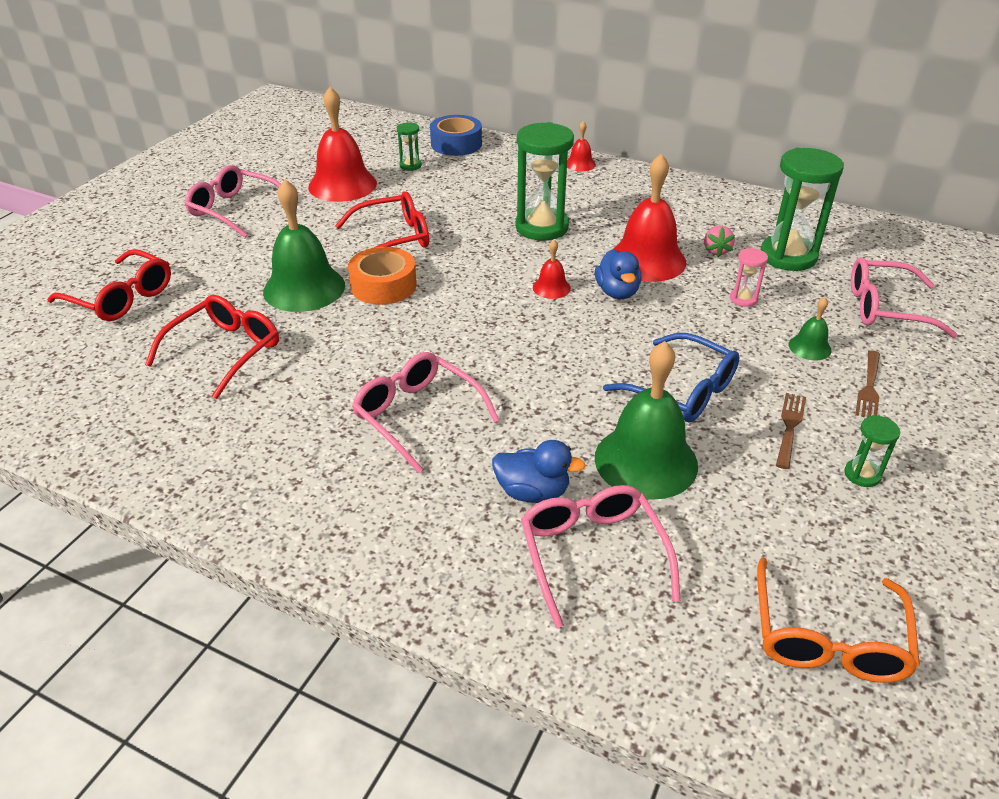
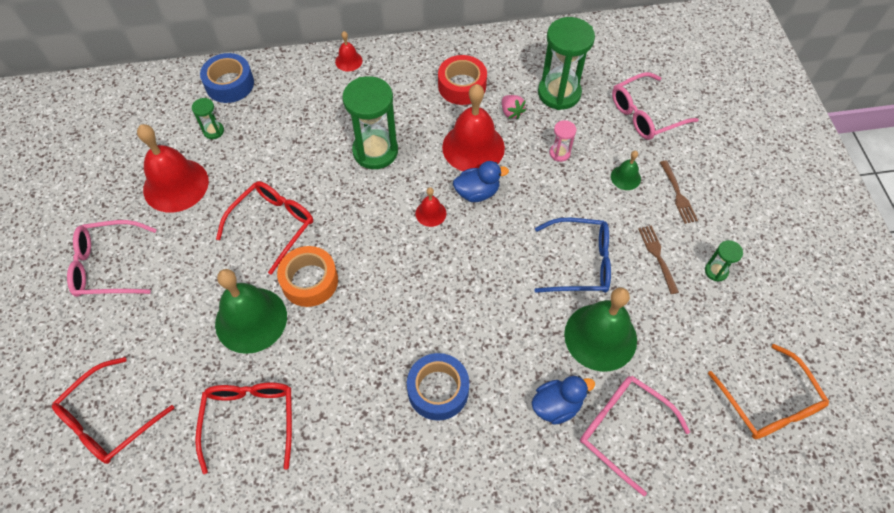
camera: 35 degrees left, 20 degrees up
red glasses [48,249,171,321] -> red glasses turned 135 degrees clockwise [52,357,175,464]
pink glasses [352,352,500,473] -> blue tape [407,353,469,421]
blue duck [595,249,641,299] -> blue duck turned 60 degrees counterclockwise [453,161,509,202]
none -> red tape [438,55,487,105]

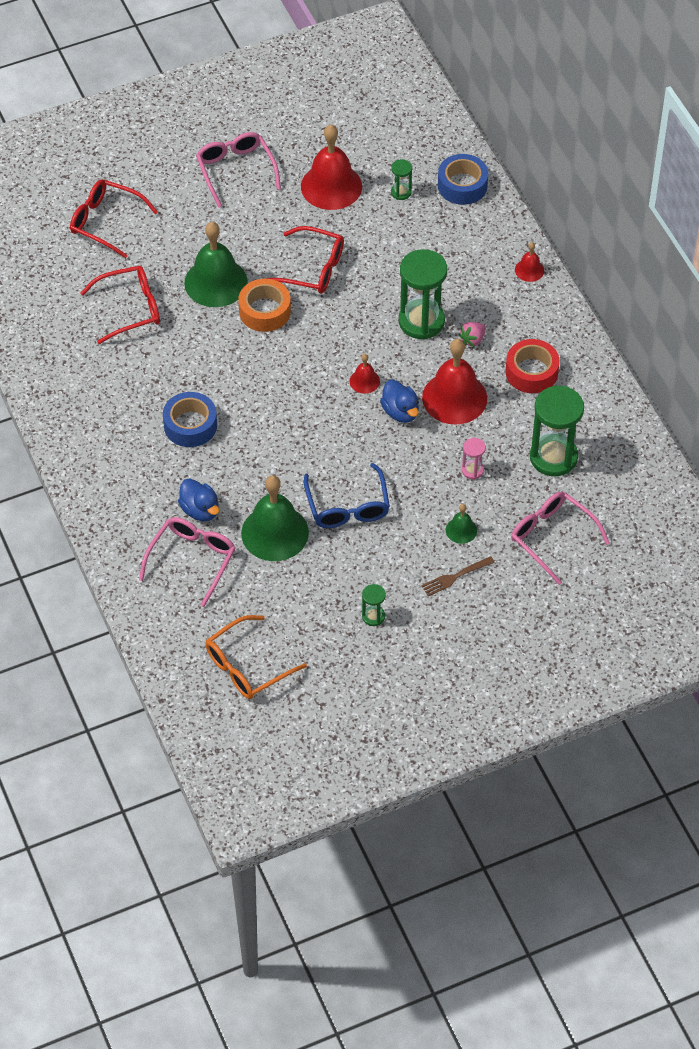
camera: 75 degrees right, 5 degrees down
pink strawberry [502,95,526,119] -> pink strawberry moved to [459,322,486,347]
brown fork [638,225,679,294] -> none

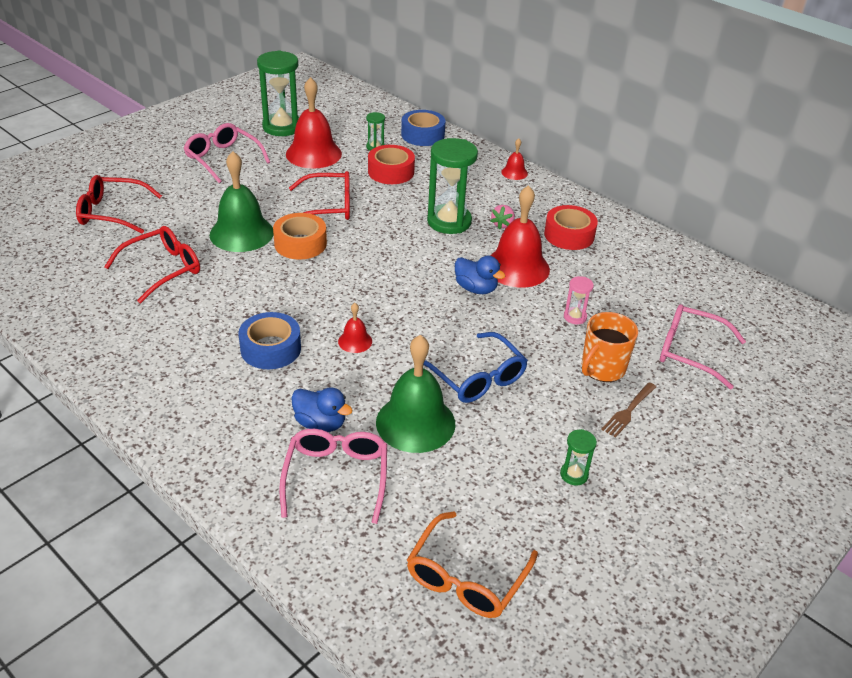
camera: 25 degrees left, 15 degrees down
red bell [349,354,380,394] -> red bell moved to [338,303,372,353]
green bell [446,504,477,544] -> orange mug [582,312,638,382]
green hourglass [530,386,584,476] -> green hourglass moved to [257,50,299,136]
none -> red tape [368,145,415,184]

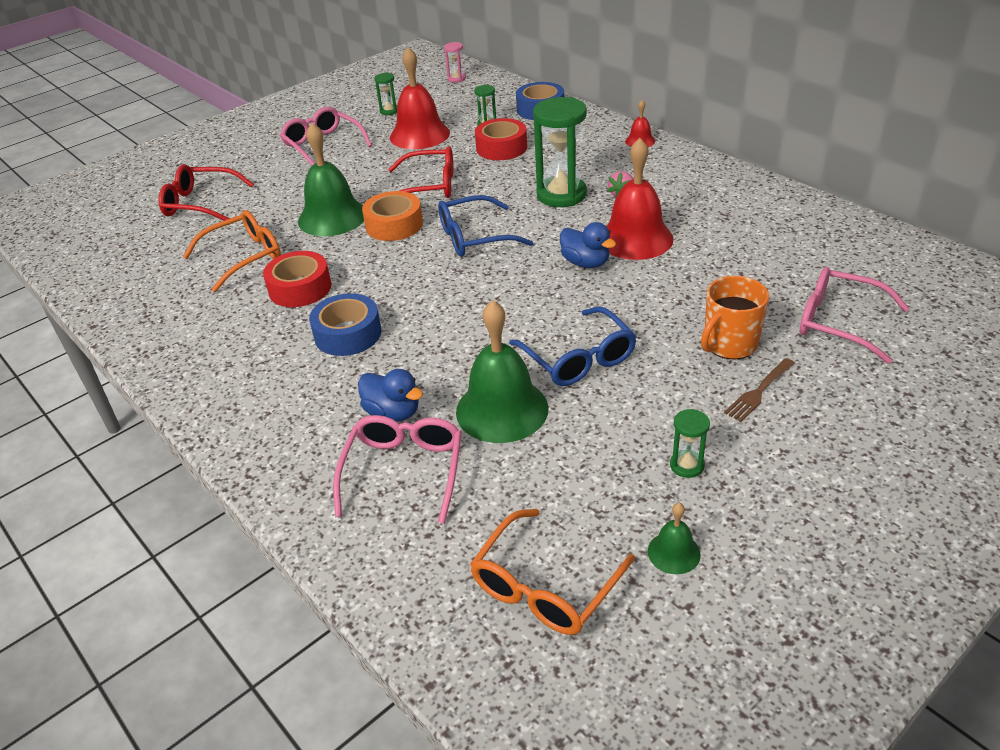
camera: 10 degrees right, 0 degrees up
red glasses [104,226,200,303] -> orange glasses [183,210,281,292]
green hourglass [257,50,299,136] -> green hourglass [374,73,397,115], size x0.46
red bell [338,303,372,353] -> none
red tape [544,205,598,250] -> red tape moved to [263,251,331,307]
pink hourglass [564,276,594,324] -> pink hourglass moved to [444,42,466,83]
none -> blue glasses [438,195,534,257]
none -> green bell [648,503,701,574]

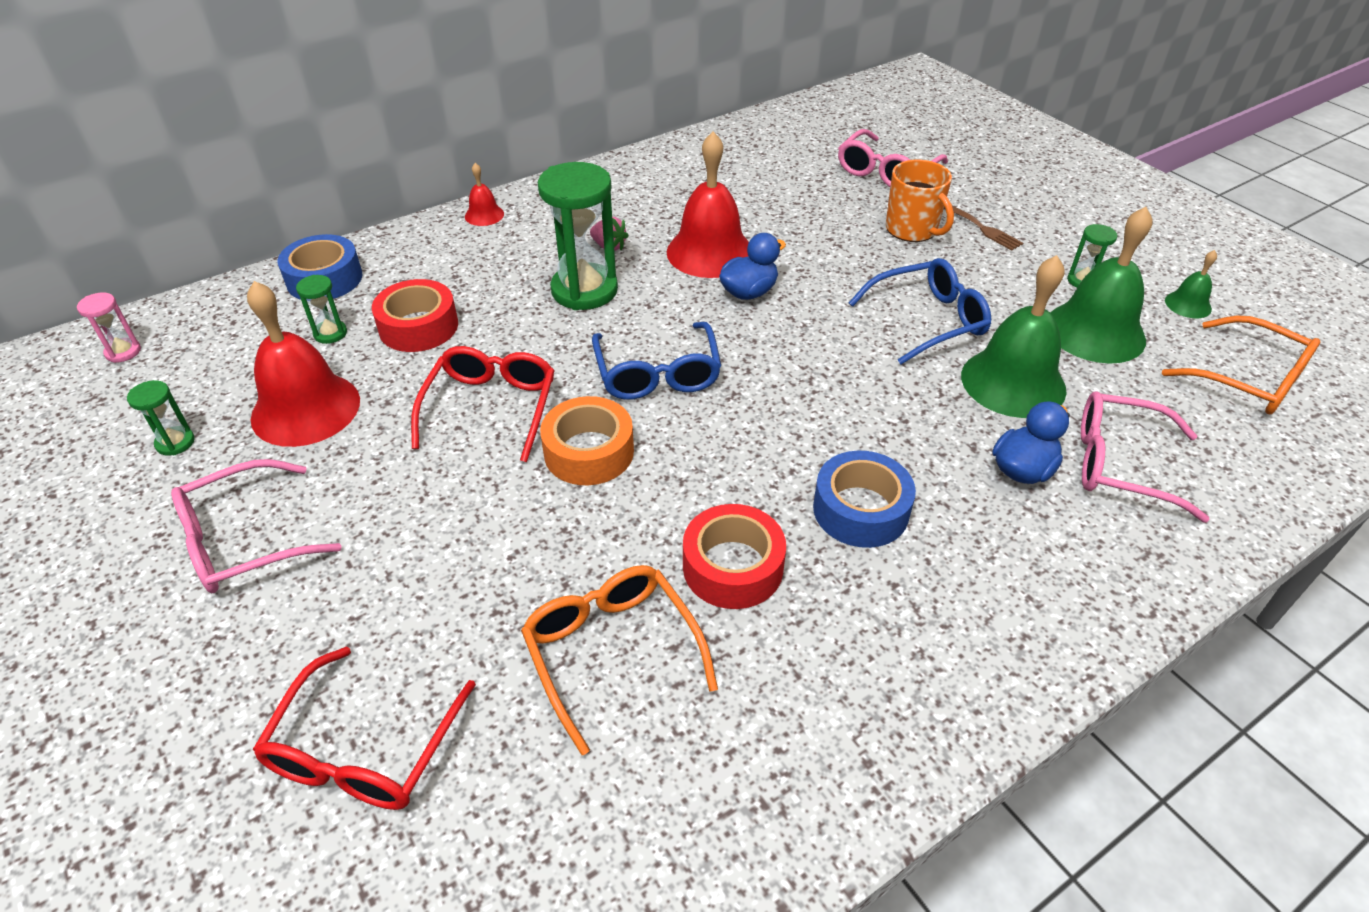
camera: 85 degrees left, 5 degrees up
green bell [298,123,364,236] -> green bell moved to [1050,207,1153,364]

